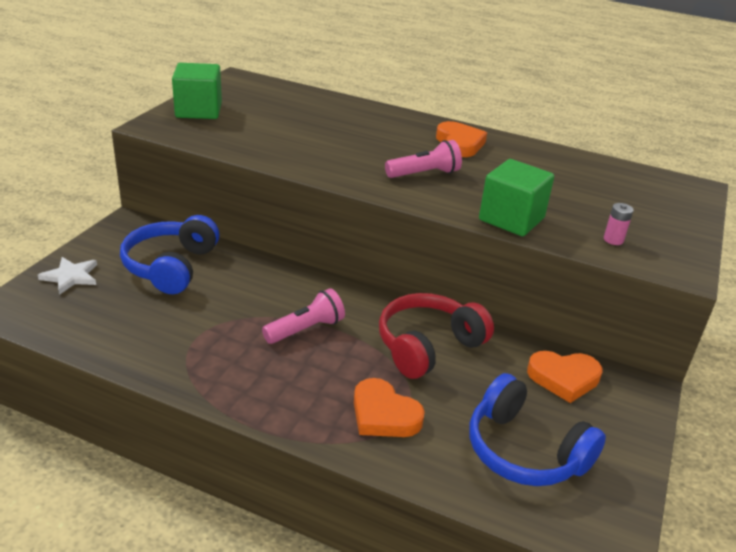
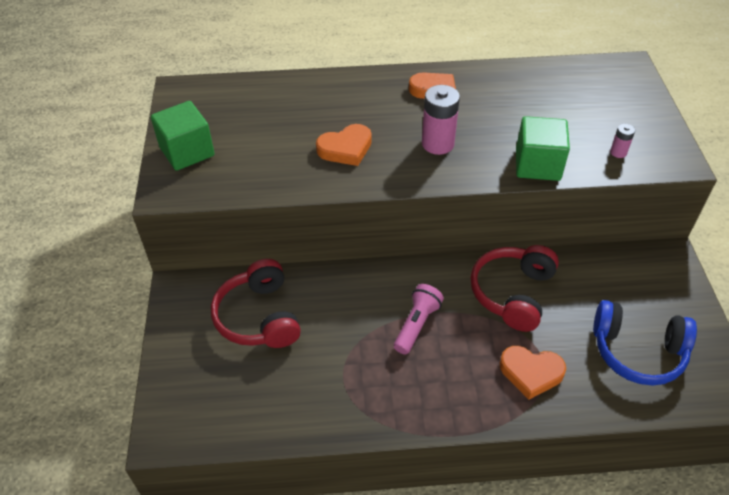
camera: 25 degrees left, 15 degrees up
white star [38,257,97,295] -> none
blue headphones [120,215,219,294] -> red headphones [211,259,301,348]
pink flashlight [385,140,462,178] -> pink battery [422,85,460,155]
orange heart [527,351,602,403] -> orange heart moved to [316,124,372,166]

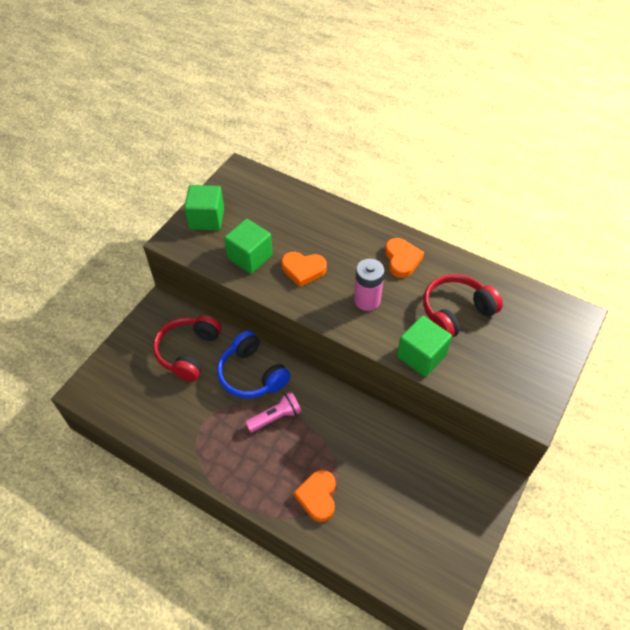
camera: 35 degrees right, 5 degrees up
red headphones [470,245,559,332] -> red headphones moved to [423,274,503,338]
orange heart [500,346,566,400] -> orange heart turned 45 degrees clockwise [294,470,336,522]
blue headphones [593,300,697,386] -> blue headphones moved to [217,330,291,398]
pink battery [610,124,635,158] -> none
none -> green cube [224,219,273,274]

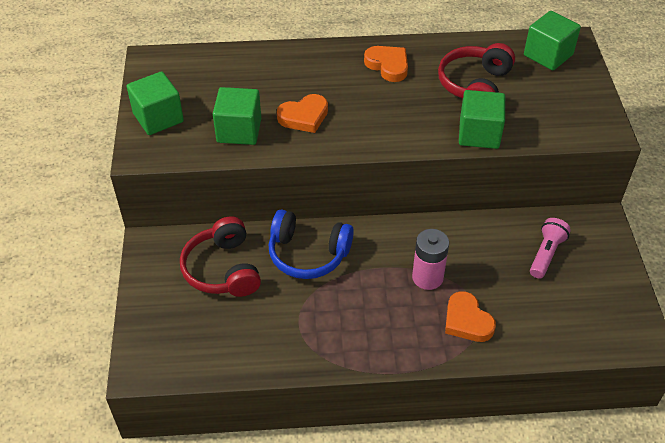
camera: 35 degrees left, 5 degrees down
pink flashlight [245,392,302,433] -> pink flashlight moved to [530,218,571,279]
pink battery [354,259,384,311] -> pink battery moved to [412,229,449,290]
none -> green cube [524,11,581,70]

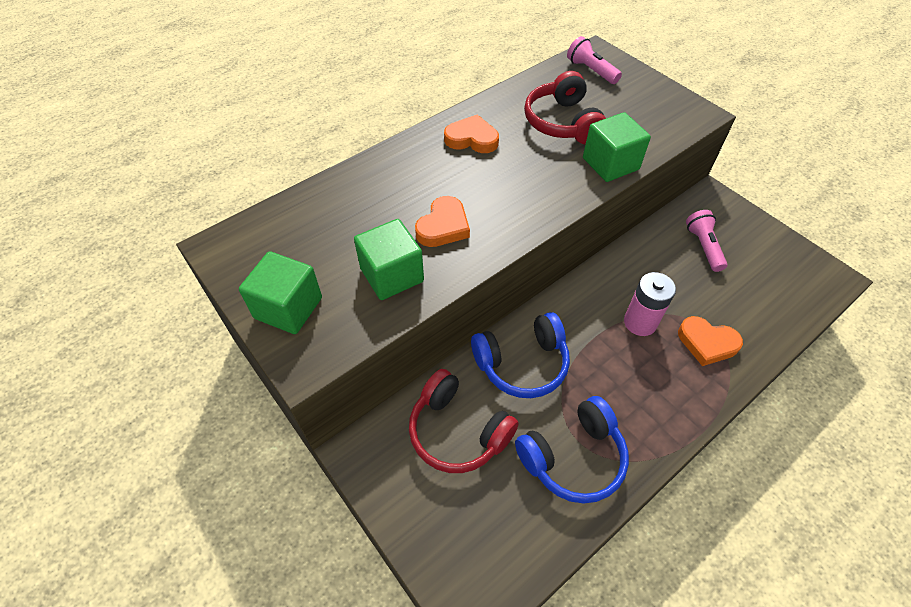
camera: 35 degrees left, 5 degrees up
green cube [524,11,581,70] -> pink flashlight [567,36,622,84]
none -> blue headphones [515,396,629,504]

